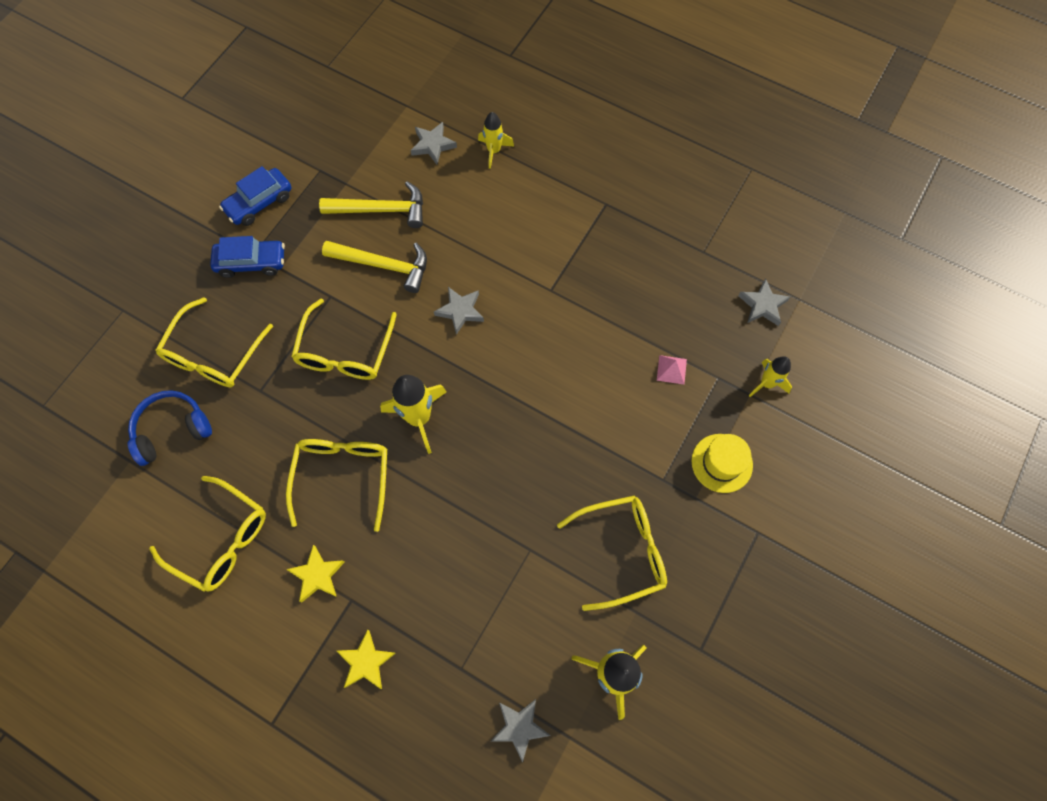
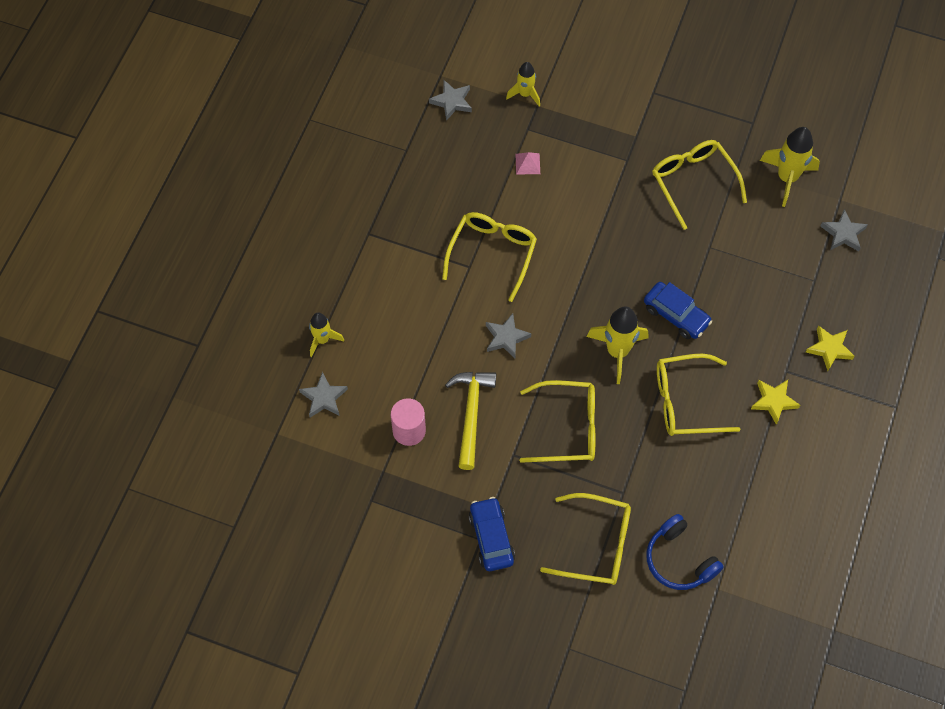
camera: 100 degrees left, 5 degrees down
yellow glasses [149,476,266,591] -> yellow glasses moved to [442,212,537,302]
blue car [219,166,291,226] -> blue car moved to [644,282,712,339]
yellow hammer [319,181,423,228] -> pink cylinder [391,398,426,446]
yellow hat [691,434,753,493] -> none

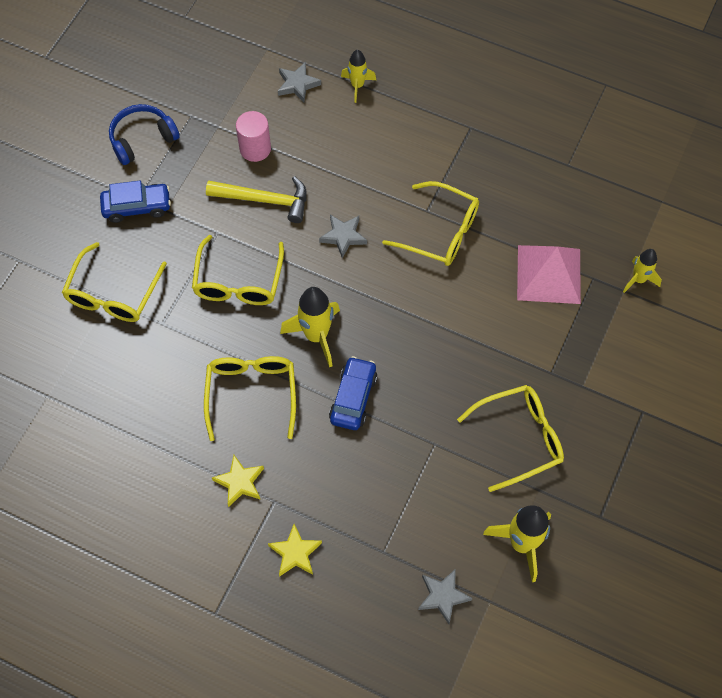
camera: 95 degrees right, 0 degrees up
grey star [429,80,472,121] -> none
pink pyramid [515,152,540,175] -> pink pyramid [517,245,581,304], size x2.40
blue car [644,282,712,339] -> blue car turned 150 degrees clockwise [329,356,377,430]
blue headphones [646,514,723,590] -> blue headphones moved to [109,104,180,165]

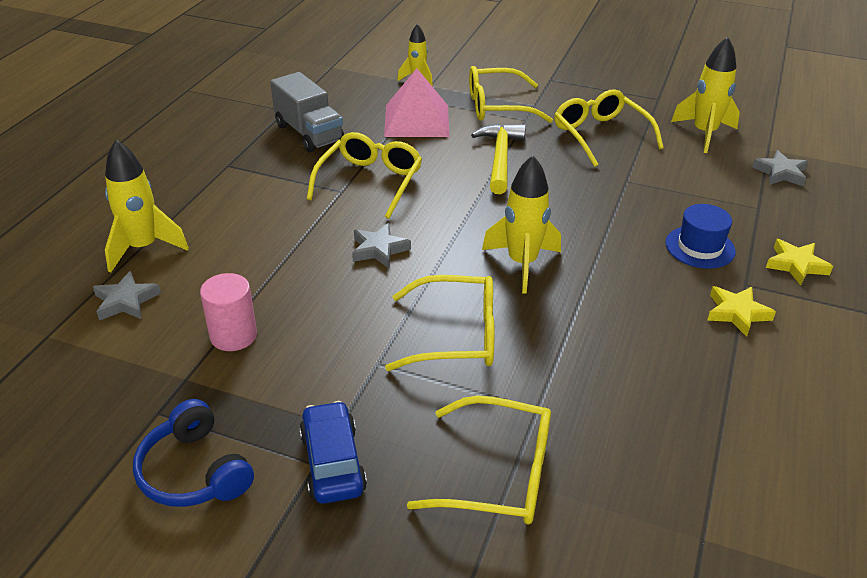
camera: 95 degrees left, 25 degrees down
yellow glasses [204,356,296,441] -> yellow glasses moved to [469,66,553,123]
yellow hammer [206,176,307,223] -> yellow hammer moved to [471,124,526,194]
blue car [329,356,377,430] -> none
yellow rocket [341,50,376,103] -> yellow rocket [105,140,189,273], size x1.63
none -> grey truck [270,72,344,152]
none -> blue hat [665,204,736,269]

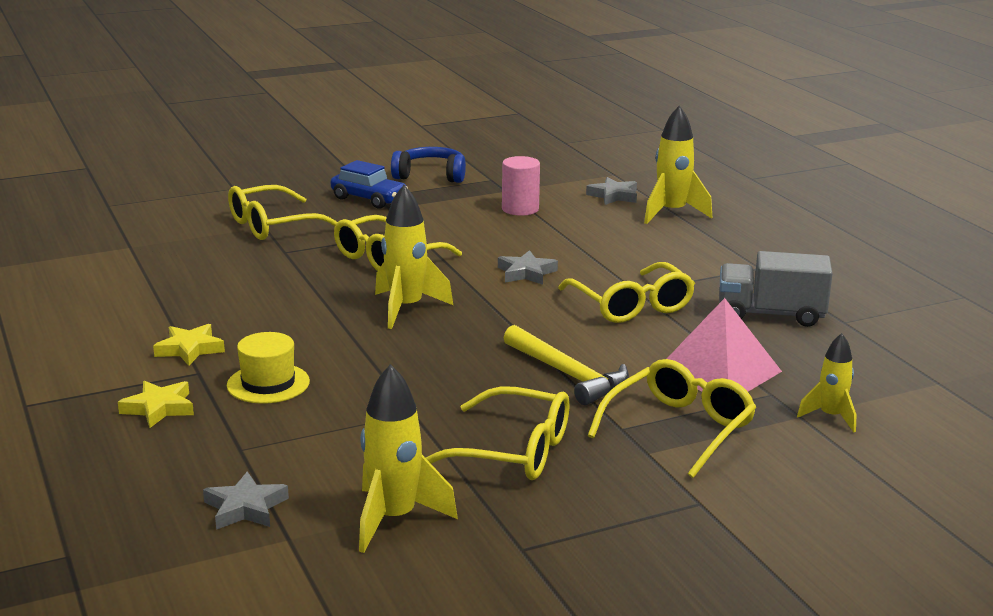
camera: 135 degrees right, 15 degrees down
blue hat [665,204,736,269] -> yellow hat [227,332,310,404]

